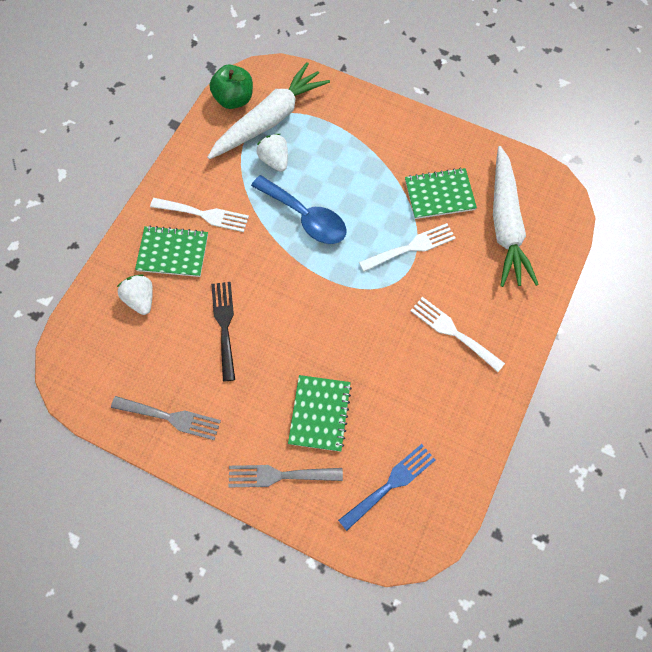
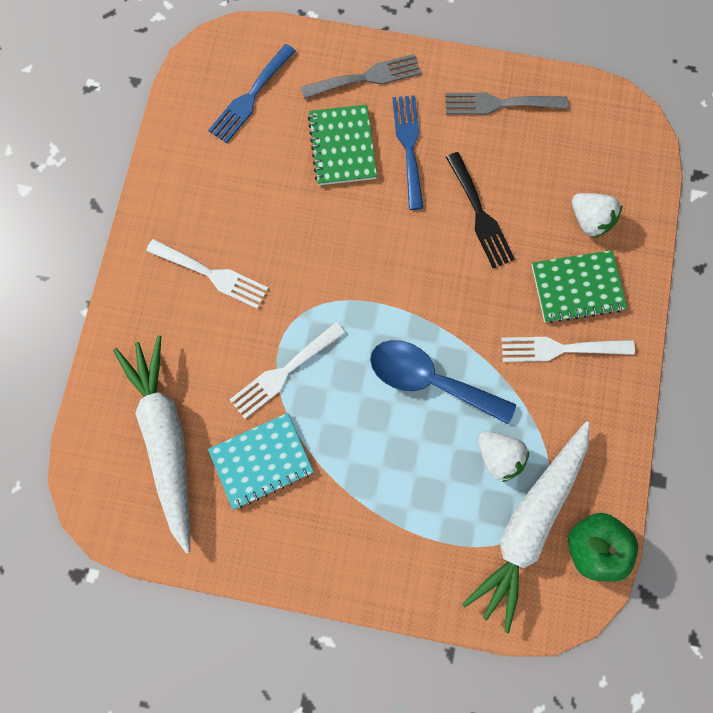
camera: 165 degrees right, 10 degrees up
green notebook [405,168,477,219] -> turquoise notebook [208,413,314,510]
none -> blue fork [392,96,423,210]

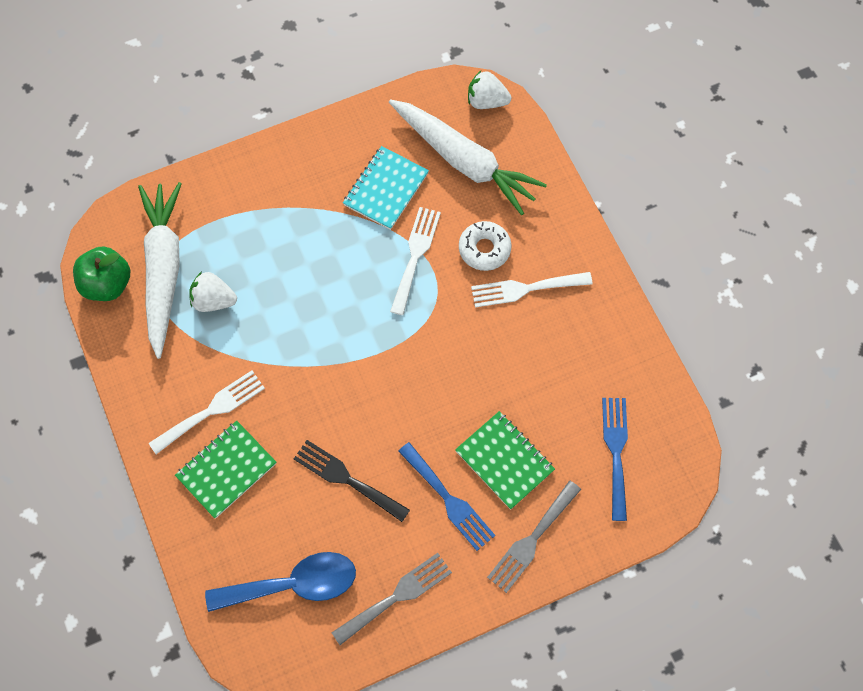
camera: 145 degrees right, 10 degrees down
blue spoon [370,340,516,424] -> blue spoon moved to [205,552,356,612]
white strawberry [572,193,623,238] -> white strawberry moved to [468,71,511,109]
none -> white donut [459,221,511,271]

